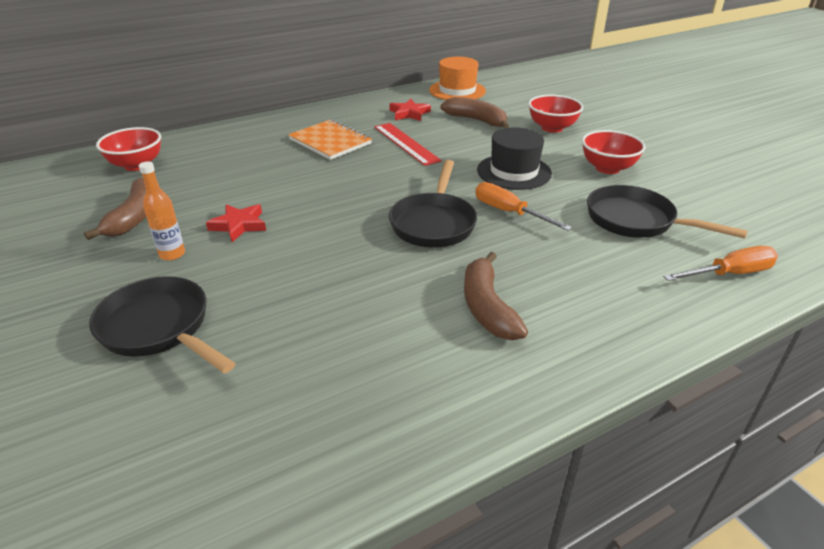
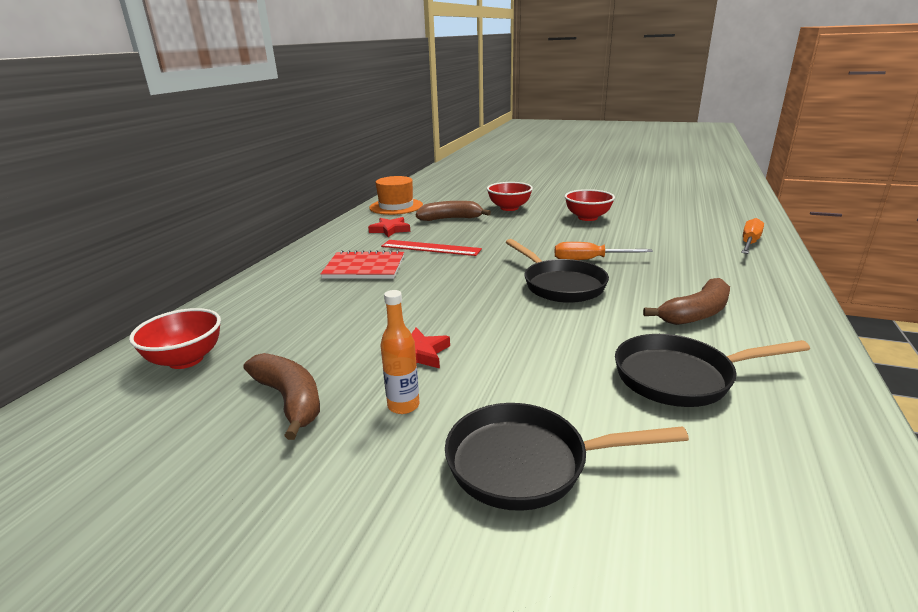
camera: 40 degrees left, 10 degrees down
orange notebook [288,120,372,160] -> red notebook [321,250,404,279]
brown banana [464,252,528,340] -> brown banana turned 75 degrees counterclockwise [643,278,730,325]
black hat [477,127,552,190] -> none
black pan [587,185,748,239] -> black pan moved to [615,334,810,407]

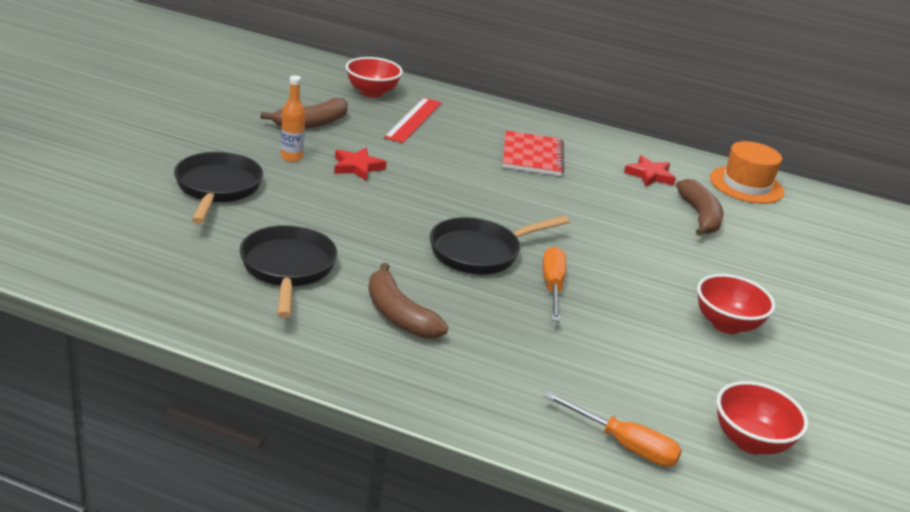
camera: 85 degrees right, 5 degrees up
red ruler [381,240,482,256] -> red ruler moved to [384,98,442,143]
red bowl [487,182,533,211] -> red bowl moved to [717,381,808,455]

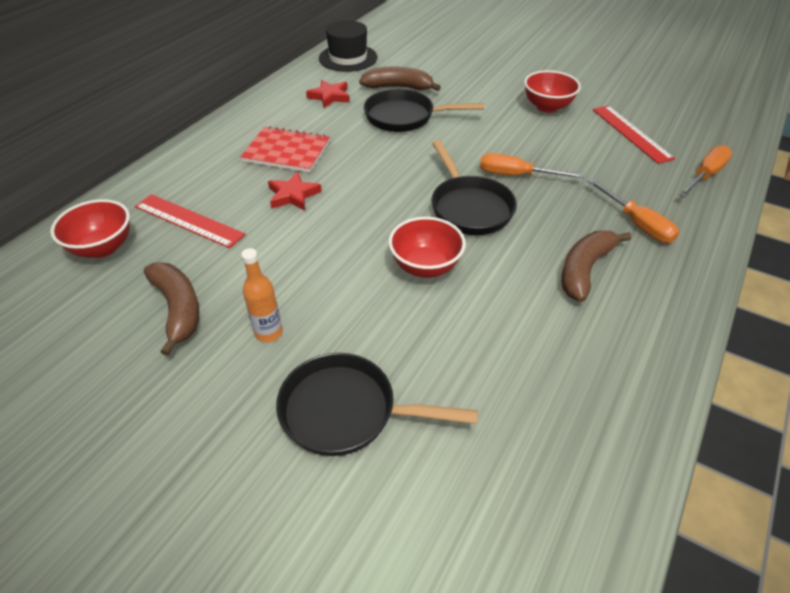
camera: 75 degrees left, 15 degrees up
black pan [240,225,338,318] -> black pan moved to [364,89,484,132]
red star [334,148,387,181] -> red star moved to [268,171,322,211]
brown banana [368,263,449,339] -> brown banana turned 150 degrees clockwise [561,231,631,302]
orange hat [710,141,784,204] -> black hat [319,21,377,72]
red bowl [717,381,808,455] -> red bowl moved to [389,217,466,278]
none -> orange screwdriver [587,178,679,243]
none -> red ruler [593,106,675,164]

